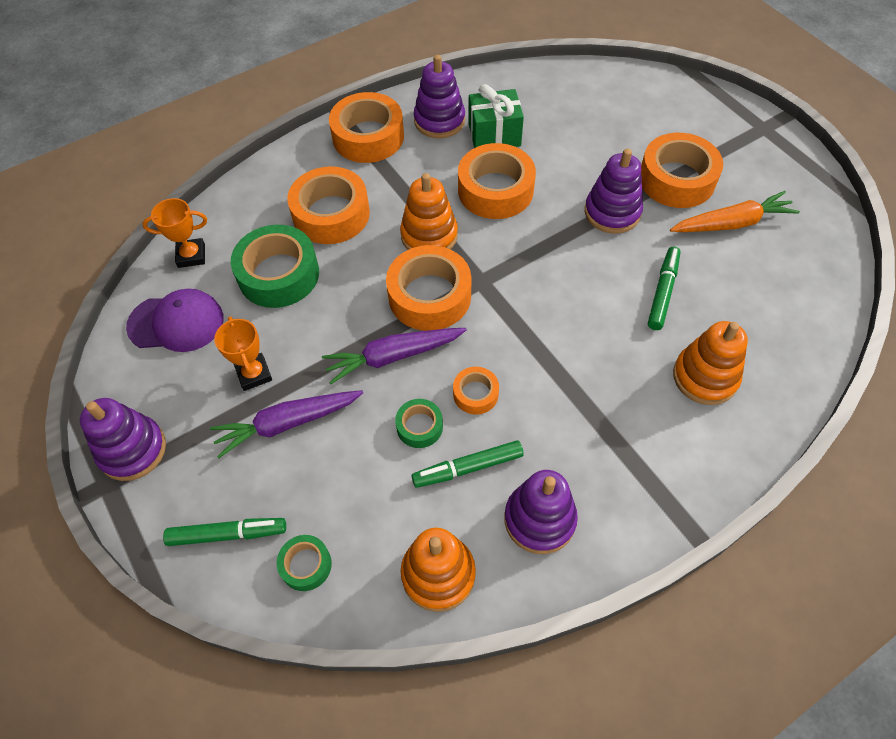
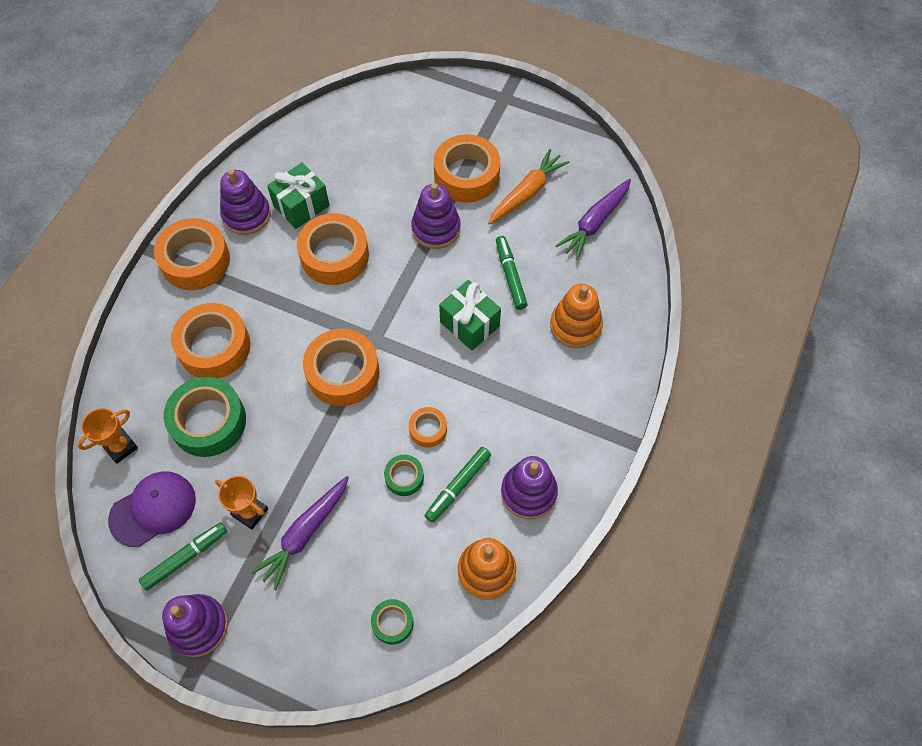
camera: 35 degrees left, 5 degrees up
green marker [163,518,286,546] -> green marker moved to [139,522,227,591]
purple carrot [322,328,467,384] -> purple carrot moved to [555,179,631,260]
orange stacking toy [400,173,458,250] -> none
none -> green gift [439,280,501,350]

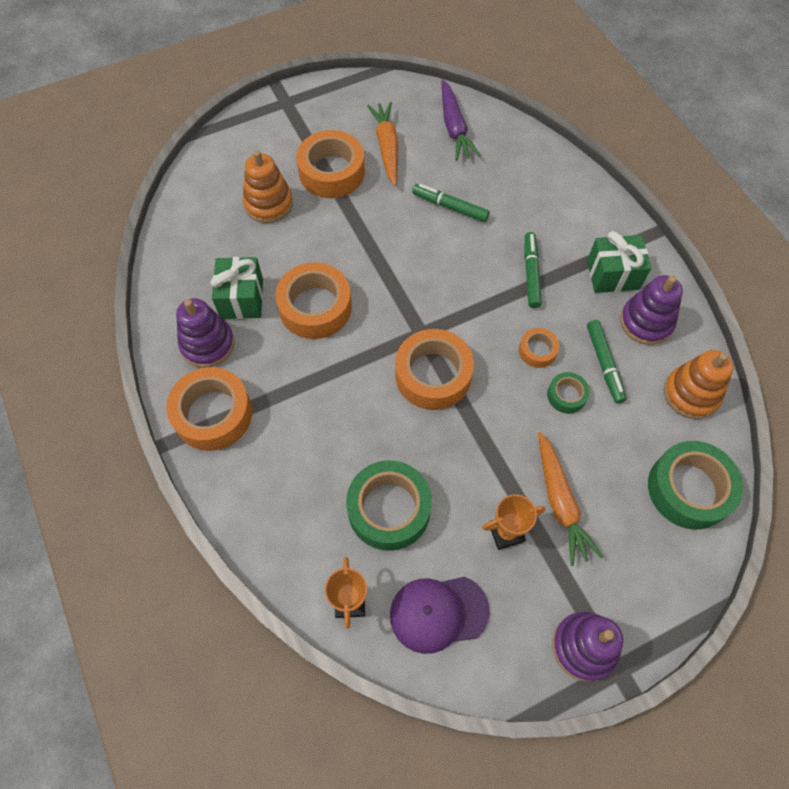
camera: 50 degrees left, 0 degrees up
purple cap [108,471,196,547] -> purple cap turned 105 degrees counterclockwise [390,577,490,654]
green marker [139,522,227,591] -> green marker moved to [524,232,542,308]
orange tape [171,303,250,379] -> none
purple carrot [251,476,349,590] -> orange carrot [538,432,603,566]
green tape [371,599,414,645] -> green tape [648,441,743,529], size x1.98
purple stacking toy [411,183,461,249] -> none
green gift [439,280,501,350] -> green gift moved to [587,231,651,293]
orange stacking toy [550,284,603,348] -> orange stacking toy moved to [243,150,293,223]

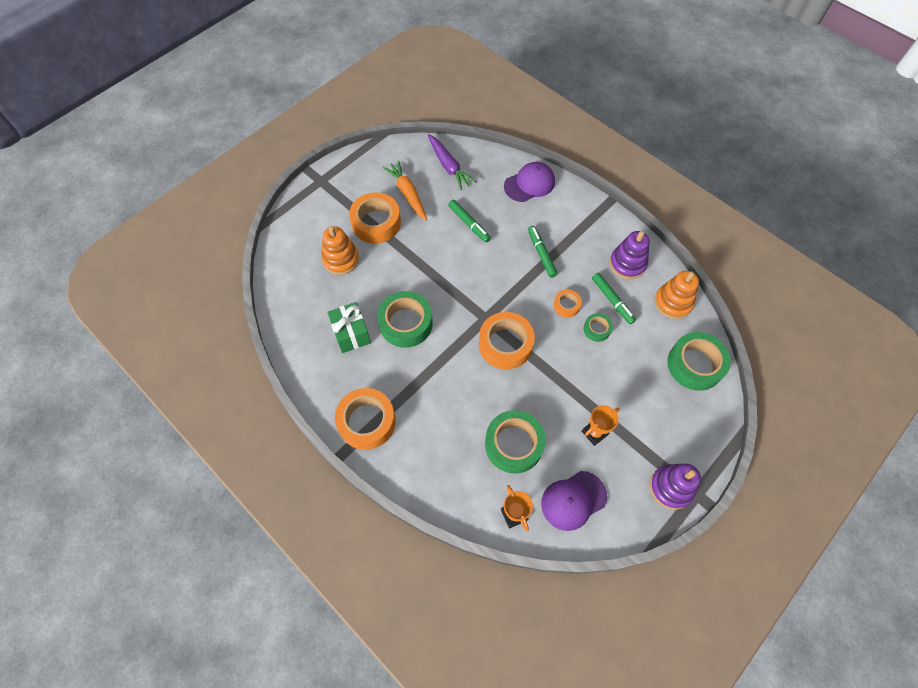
camera: 20 degrees left, 0 degrees up
purple stacking toy [176,298,235,368] -> none
orange tape [275,262,352,339] -> green tape [377,291,433,348]
green marker [412,184,490,222] -> green marker turned 135 degrees counterclockwise [448,200,491,242]
orange carrot [538,432,603,566] -> none
green gift [587,231,651,293] -> none
none -> purple cap [504,162,555,202]

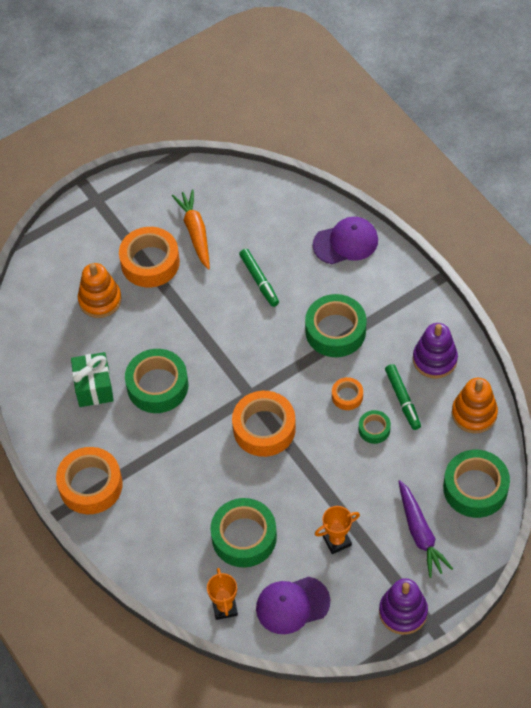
camera: 15 degrees right, 5 degrees down
purple carrot [428,134,476,190] -> purple carrot moved to [398,480,453,578]
green marker [528,226,558,278] -> green tape [305,294,367,357]

